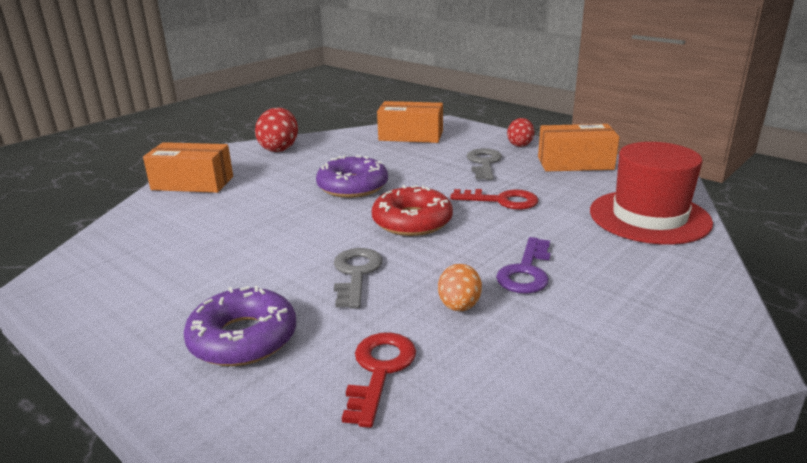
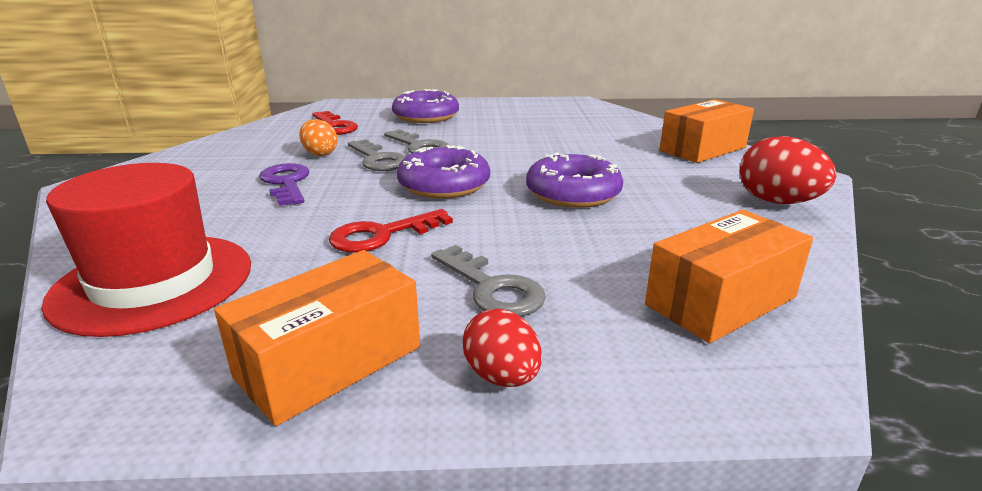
camera: 135 degrees right, 0 degrees up
red donut [372,185,453,236] -> purple donut [397,145,490,199]
none -> grey key [348,139,406,171]

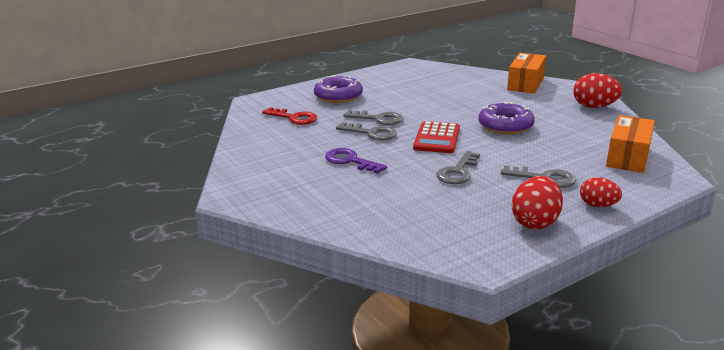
camera: 30 degrees left, 0 degrees up
red hat [41,163,251,337] -> none
orange box [214,250,420,426] -> red egg [512,176,563,230]
orange egg [299,119,338,156] -> none
red key [329,209,453,253] -> grey key [436,151,480,184]
purple donut [397,145,490,199] -> red calculator [413,121,460,153]

